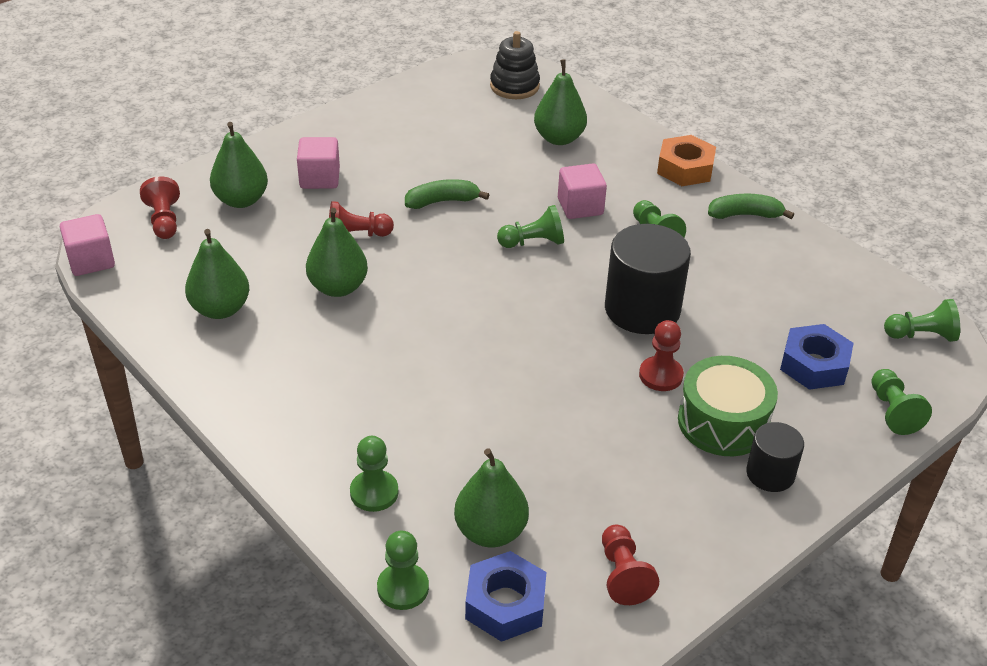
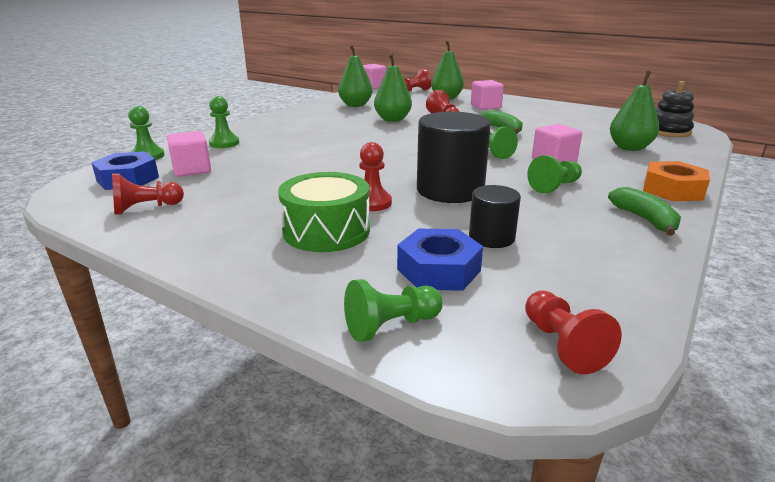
camera: 75 degrees right, 15 degrees down
green pear [454,448,529,547] -> pink cube [167,131,211,177]
black cylinder [746,422,804,492] -> black cylinder moved to [469,185,521,248]
green pawn [884,299,960,342] -> red pawn [525,290,622,374]

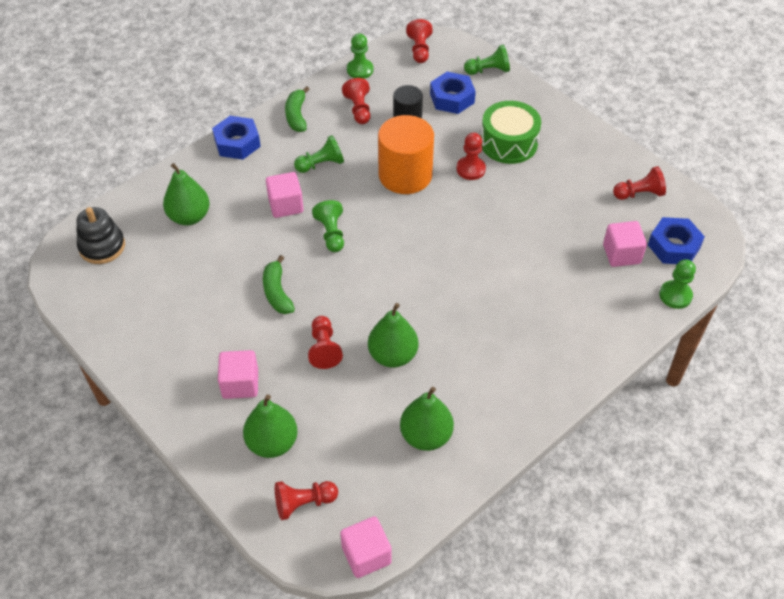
camera: 165 degrees left, 25 degrees up
green pawn [209,96,239,148] -> green pawn moved to [347,33,373,79]
black cylinder [417,111,491,203] -> orange cylinder [378,115,434,194]
orange nut [643,161,710,201] -> blue nut [212,116,261,160]
none -> red pawn [342,78,371,124]

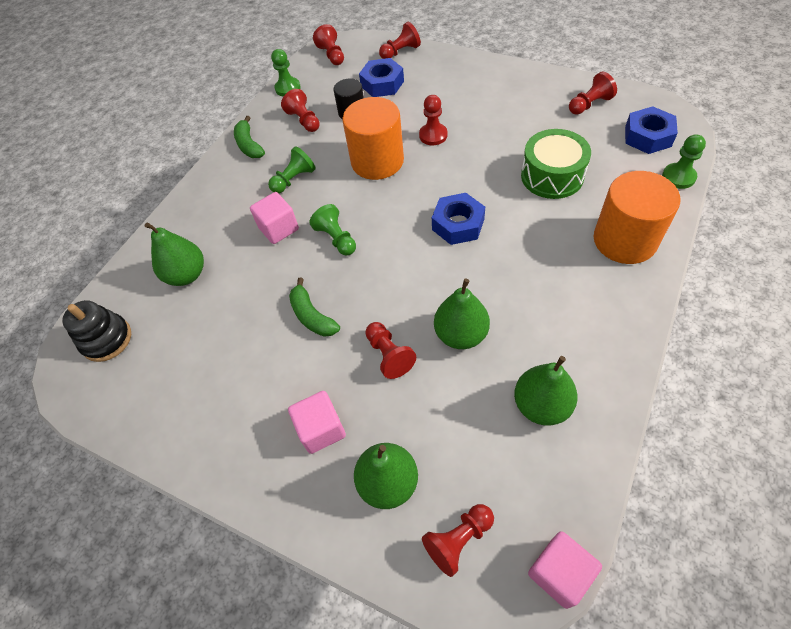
camera: 15 degrees left, 5 degrees up
blue nut [212,116,261,160] -> blue nut moved to [432,193,485,245]
green pawn [464,45,510,75] -> red pawn [379,22,421,59]
green drum [481,101,541,164] -> green drum moved to [521,129,591,199]
pink cube [603,221,647,267] -> none
none -> orange cylinder [594,171,680,264]

